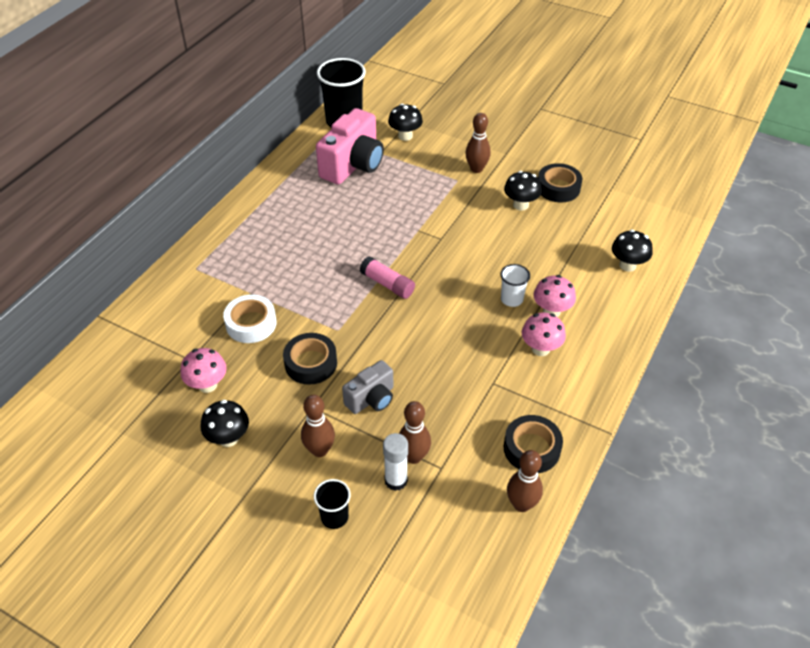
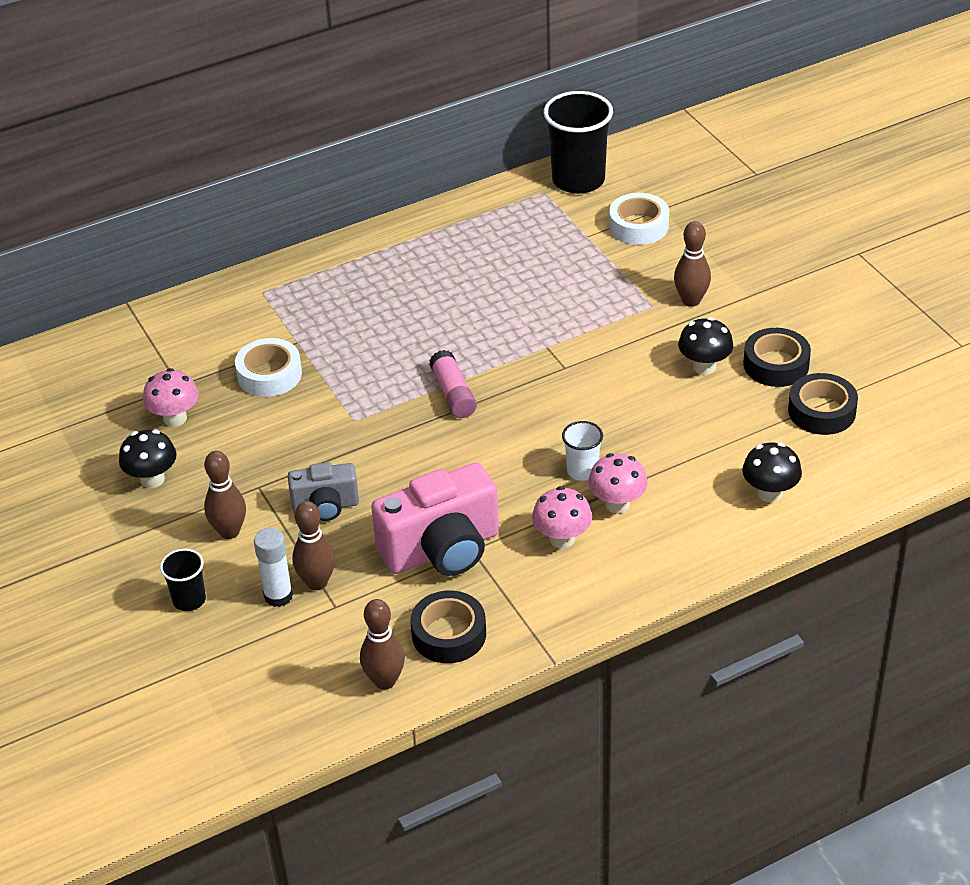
camera: 35 degrees right, 5 degrees down
black tape [283,333,337,385] -> black tape moved to [788,373,858,435]
pink camera [316,108,384,185] -> pink camera moved to [371,463,499,576]
black mushroom [388,104,423,141] -> white tape [609,193,669,245]

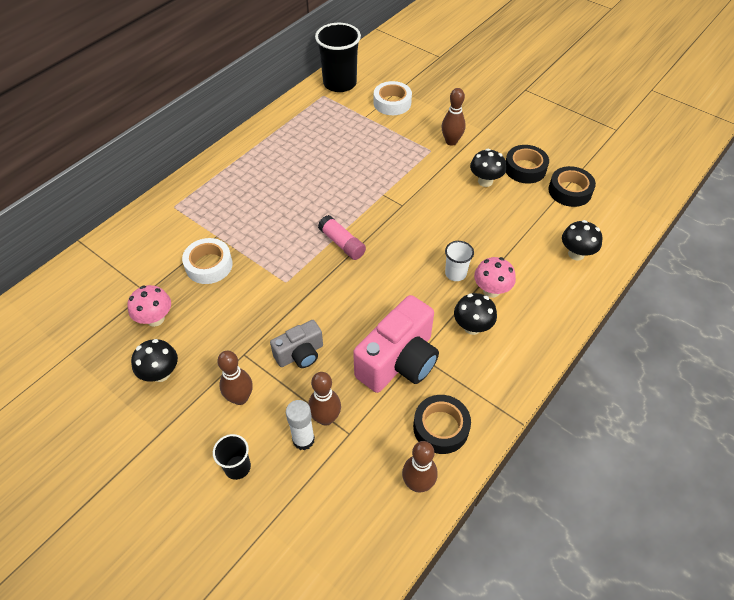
camera: 25 degrees left, 10 degrees up
pink mushroom [532,486,592,549] -> black mushroom [454,293,497,335]

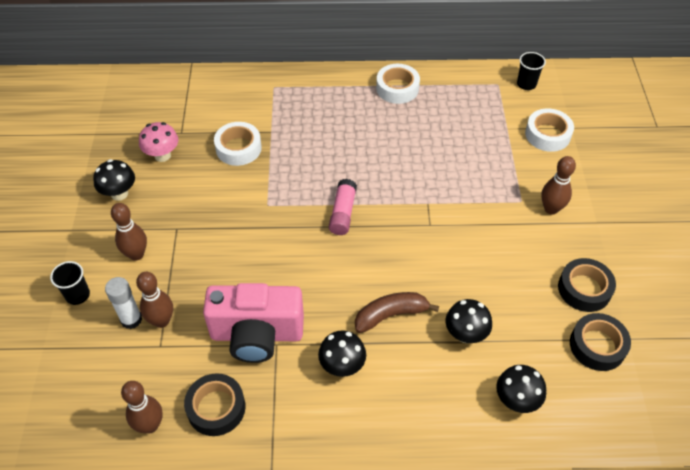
camera: 50 degrees right, 0 degrees up
grey camera [270,320,323,368] -> none
black cup [315,23,361,92] -> black cup [517,52,546,90], size x0.51
white cup [445,241,474,281] -> brown banana [355,292,439,333]
black mushroom [470,149,506,187] -> black mushroom moved to [446,299,492,343]
pink mushroom [474,257,516,298] -> none
none -> white tape [376,64,420,104]

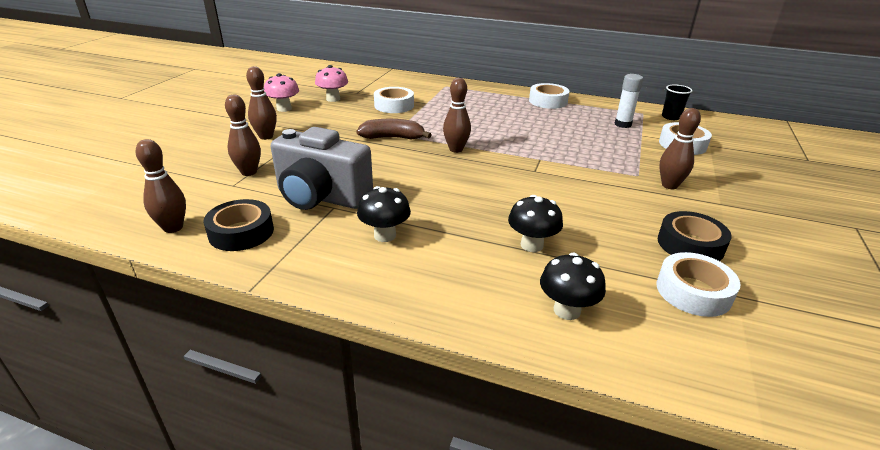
camera: 20 degrees right, 20 degrees down
black cup [50,261,90,305] -> none
black mushroom [93,159,135,201] -> pink mushroom [264,73,299,112]
white glue stick [105,277,142,329] -> white glue stick moved to [614,74,643,128]
pink camera [203,283,304,363] -> grey camera [271,127,373,210]
pink glue stick [329,179,357,235] -> brown bowling pin [443,78,471,153]
brown banana [355,292,439,333] -> brown banana moved to [356,119,432,140]
black tape [570,313,631,371] -> white tape [656,252,740,317]

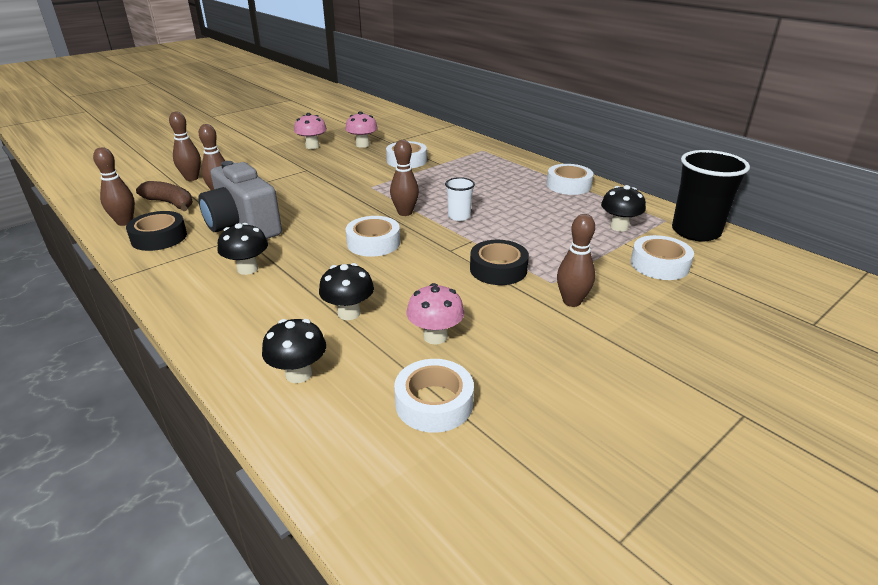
camera: 30 degrees right, 0 degrees up
brown bowling pin [246,66,277,140] -> brown bowling pin moved to [169,112,201,181]
brown banana [356,119,432,140] -> brown banana moved to [136,181,193,211]
white glue stick [614,74,643,128] -> black mushroom [601,185,646,232]
black tape [658,211,732,261] -> black tape moved to [470,240,529,285]
black cup [662,85,692,120] -> black cup [672,150,750,241], size x1.98
none -> white tape [345,216,400,257]
none -> pink mushroom [406,283,464,345]
none -> white cup [445,177,475,221]

